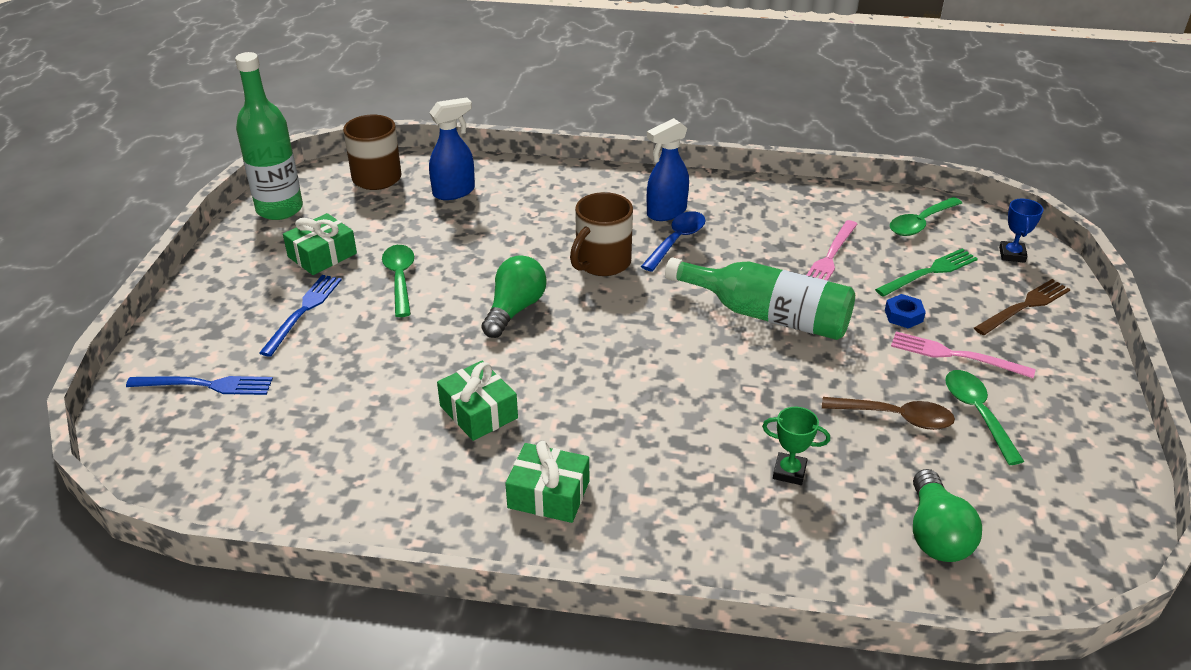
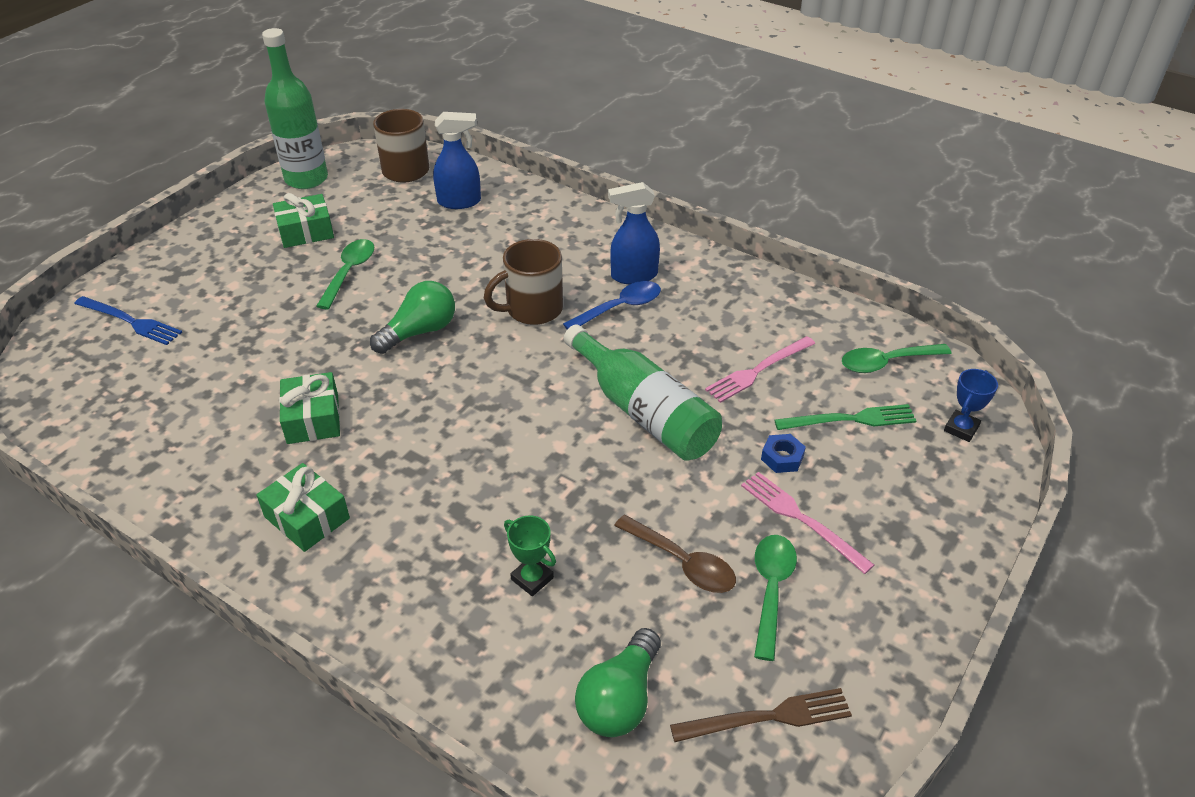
camera: 25 degrees right, 5 degrees up
blue fork [259,275,341,357] -> none
brown fork [974,279,1071,335] -> brown fork moved to [670,688,852,742]

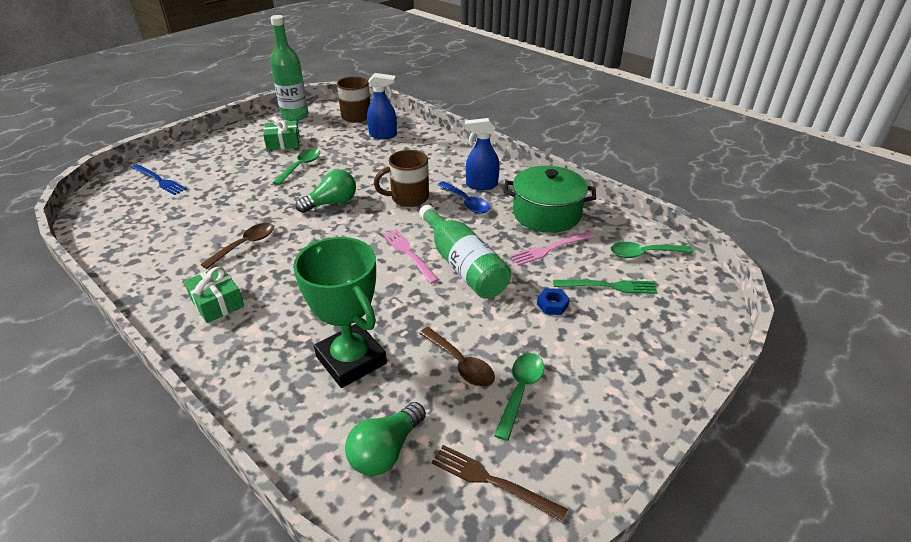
camera: 10 degrees right, 5 degrees down
green gift [279,372,340,444] -> brown spoon [200,223,274,269]
green trophy [504,516,556,596] -> green trophy [293,237,387,388], size x2.37
blue spoon [563,281,661,329] -> blue spoon turned 75 degrees clockwise [438,181,490,214]
brown fork [670,688,852,742] -> brown fork turned 150 degrees counterclockwise [432,445,568,522]
pink fork [741,472,874,574] -> pink fork moved to [383,229,439,284]
blue trophy [944,369,998,442] -> none
none -> green pot [503,166,596,233]

